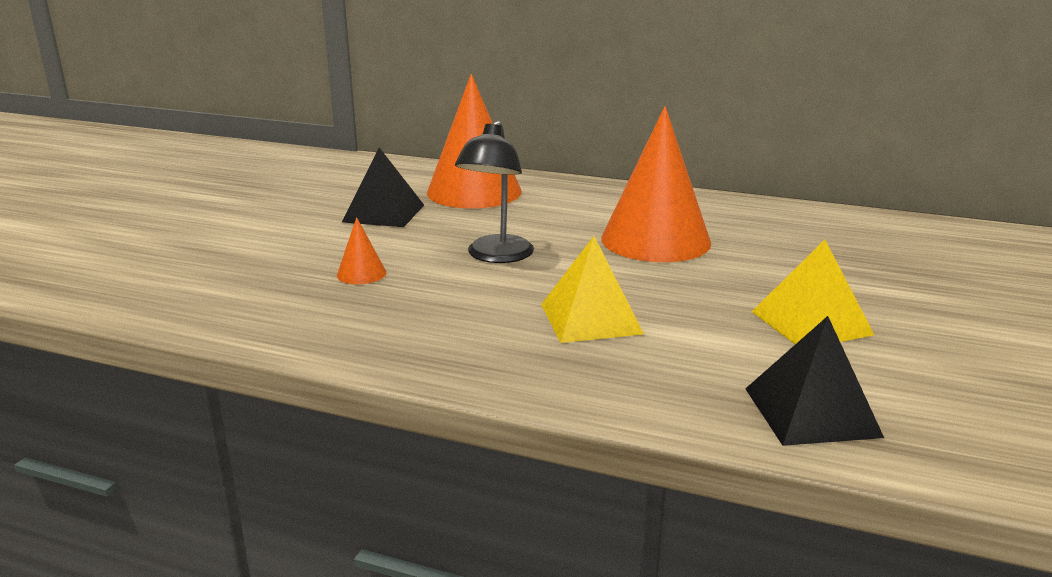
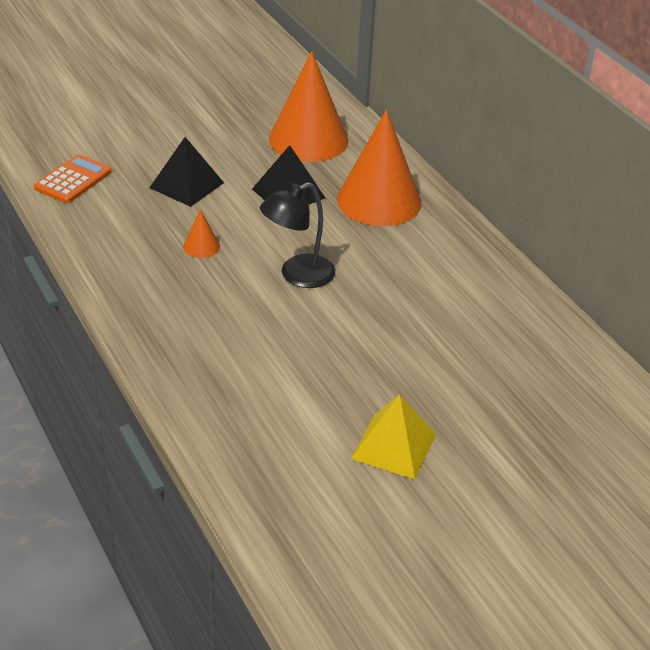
camera: 40 degrees right, 15 degrees up
yellow pyramid [541,236,644,343] -> none
orange cone [601,106,711,262] -> orange cone moved to [269,51,348,162]
black pyramid [745,316,884,446] -> black pyramid moved to [149,137,224,207]
none -> orange calculator [34,154,111,203]

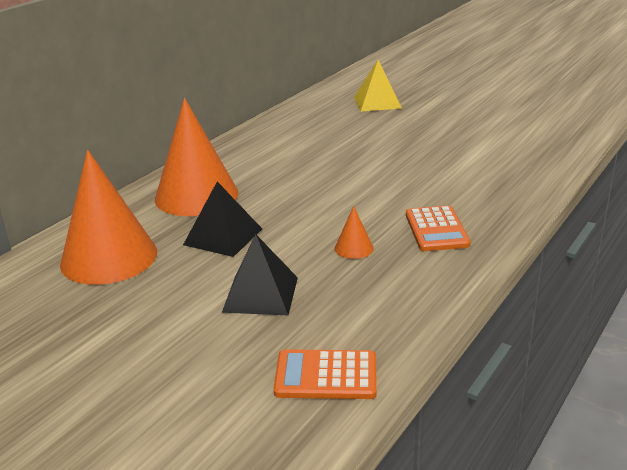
camera: 115 degrees left, 10 degrees down
black lamp [260,182,335,288] -> none
yellow pyramid [351,394,436,479] -> yellow pyramid moved to [354,60,402,112]
none -> orange calculator [406,206,471,251]

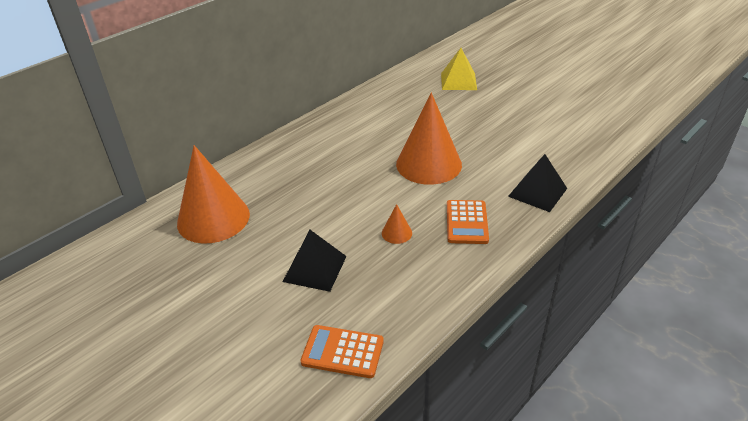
camera: 10 degrees right, 10 degrees up
orange cone [155,98,238,216] -> orange cone moved to [396,93,462,185]
black pyramid [183,181,262,257] -> black pyramid moved to [508,154,567,212]

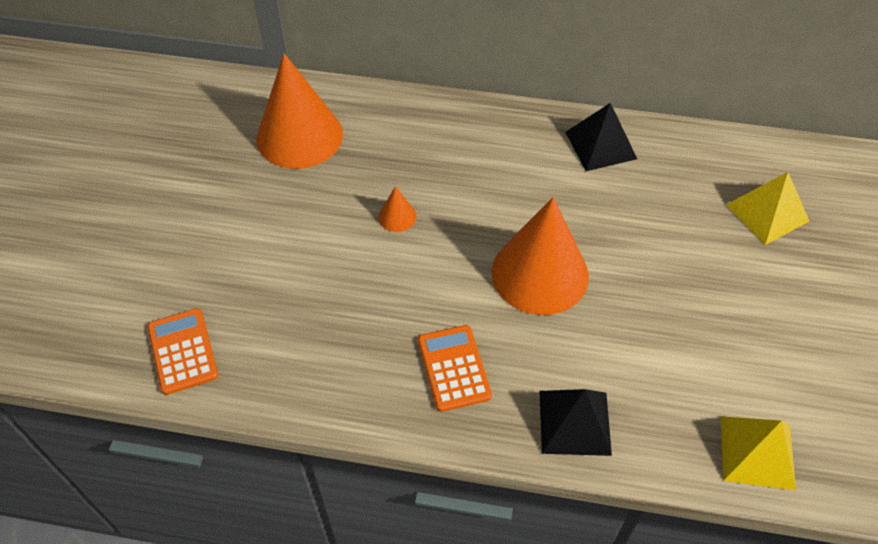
camera: 55 degrees right, 15 degrees up
black pyramid [283,230,347,292] -> black pyramid moved to [565,103,637,171]
orange cone [382,204,412,244] -> orange cone moved to [378,186,416,232]
orange calculator [447,200,489,244] -> orange calculator turned 105 degrees clockwise [418,325,492,412]
none -> yellow pyramid [721,416,796,490]

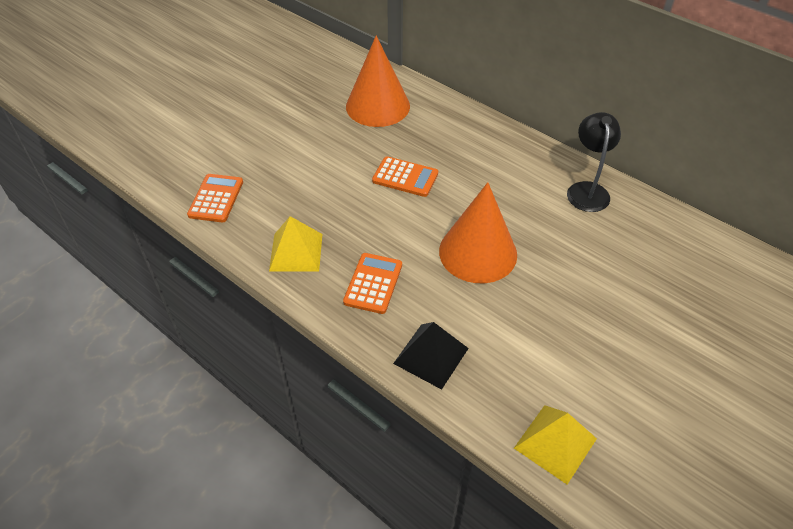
camera: 30 degrees right, 5 degrees down
orange cone [378,186,416,232] -> orange calculator [372,156,438,197]
black pyramid [565,103,637,171] -> black lamp [567,112,621,212]
yellow pyramid [726,172,809,245] -> yellow pyramid moved to [269,216,322,272]

